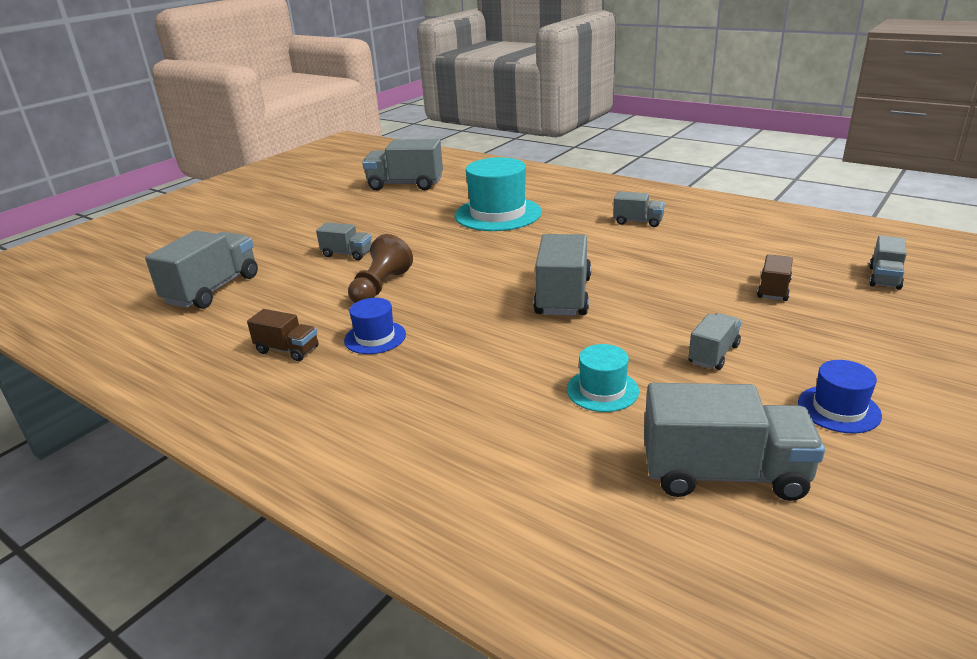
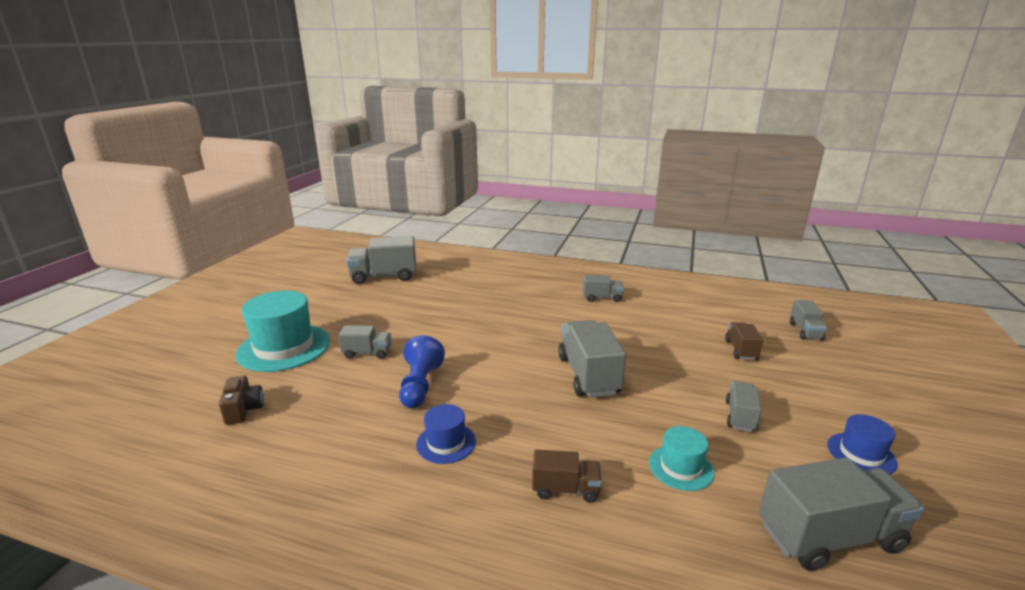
camera: 20 degrees left, 5 degrees down
grey truck [145,231,258,309] -> brown camera [219,376,264,425]
brown truck [247,309,319,361] -> brown truck moved to [532,449,602,503]
brown pawn [348,234,413,303] -> blue pawn [399,335,445,408]
turquoise hat [455,157,542,231] -> turquoise hat moved to [236,291,330,372]

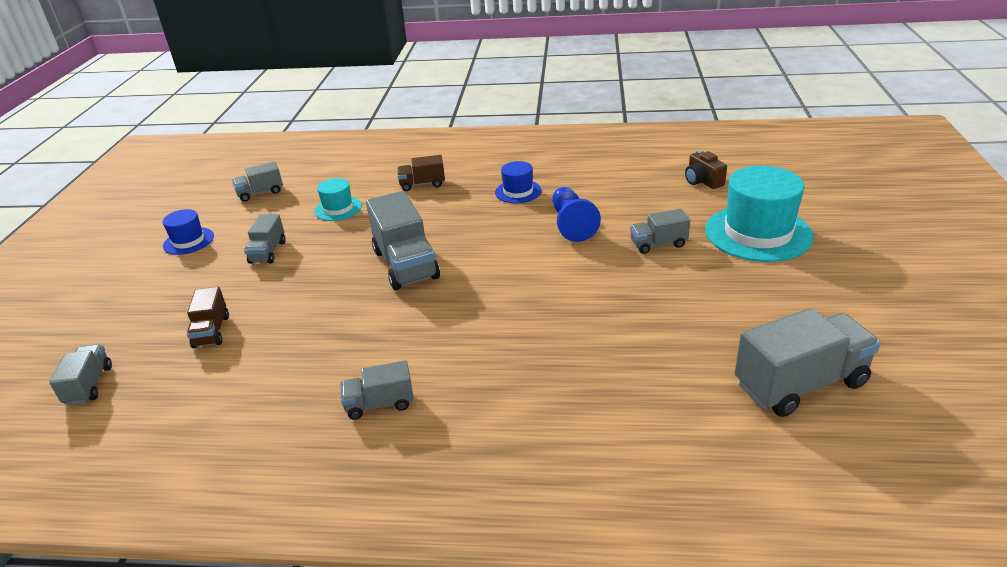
camera: 170 degrees right, 10 degrees up
grey truck [759,457,924,571] -> grey truck [232,162,283,202], size x0.55

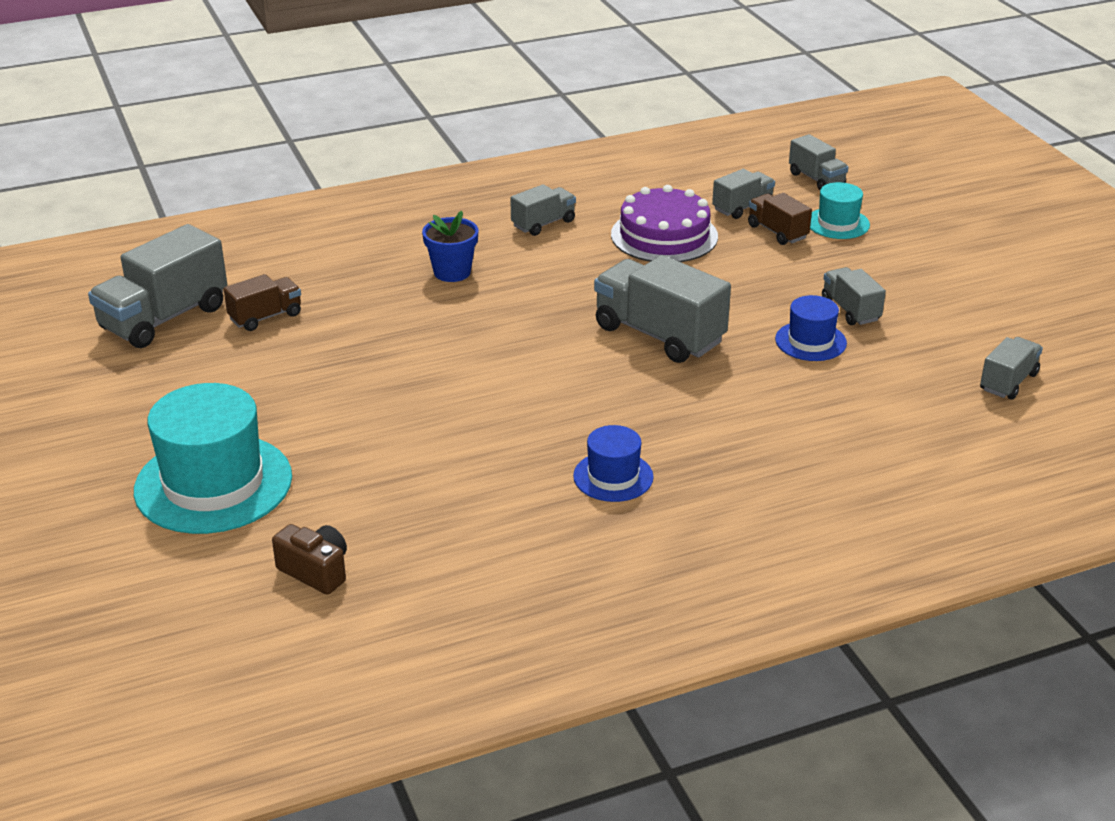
camera: 150 degrees right, 0 degrees up
blue hat [163,209,214,255] -> blue hat moved to [775,295,847,361]
turquoise hat [315,178,362,221] -> turquoise hat moved to [810,182,870,239]
brown truck [397,155,445,191] -> brown truck moved to [224,274,301,331]
blue pawn [552,187,601,242] -> none
grey truck [630,209,690,254] -> grey truck moved to [712,169,775,219]
none -> blue flower pot [422,211,478,282]
none -> purple cake [611,185,718,262]

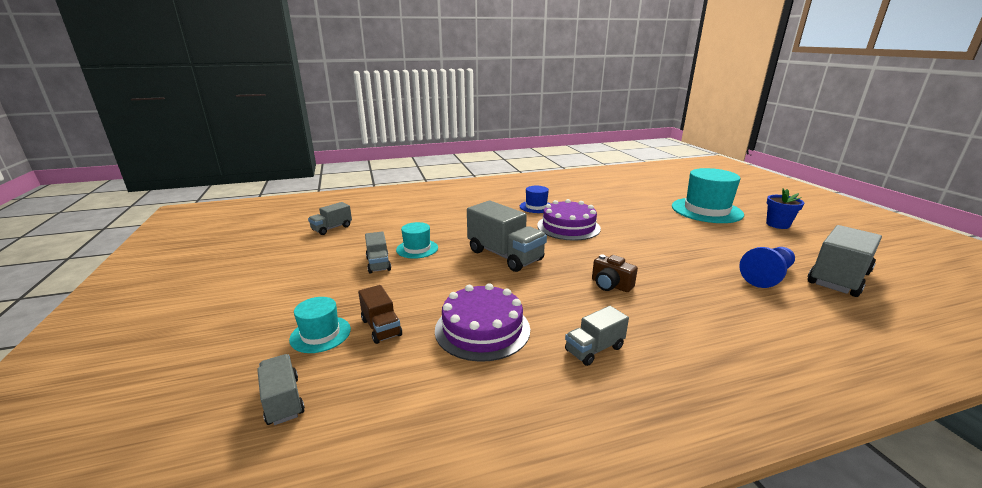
camera: 175 degrees left, 10 degrees down
brown truck [224,274,301,331] -> blue pawn [739,247,795,288]
brown camera [272,524,347,595] -> brown camera moved to [592,254,638,292]
blue flower pot [422,211,478,282] -> blue flower pot moved to [766,189,804,229]
grey truck [712,169,775,219] -> none
blue hat [775,295,847,361] -> turquoise hat [396,222,438,259]
none -> purple cake [537,199,601,241]

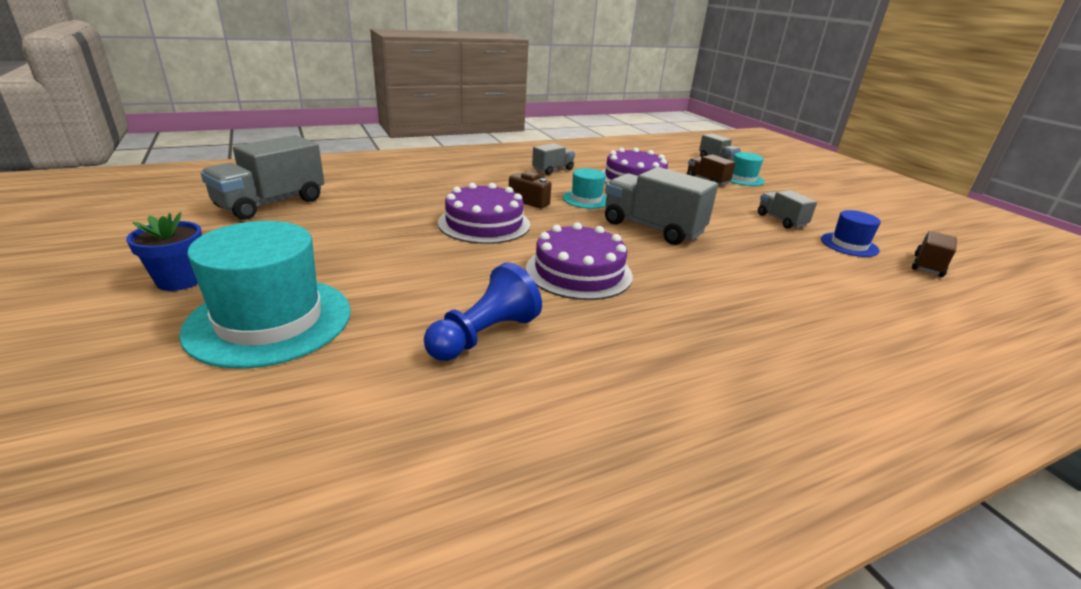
camera: 170 degrees right, 5 degrees up
grey truck [308,202,352,235] -> brown truck [912,231,957,277]
turquoise hat [396,222,438,259] -> turquoise hat moved to [563,168,607,209]
blue hat [520,186,550,213] -> blue hat moved to [821,210,881,257]
blue pawn [739,247,795,288] -> blue pawn moved to [424,262,542,361]
none -> purple cake [438,183,530,244]

